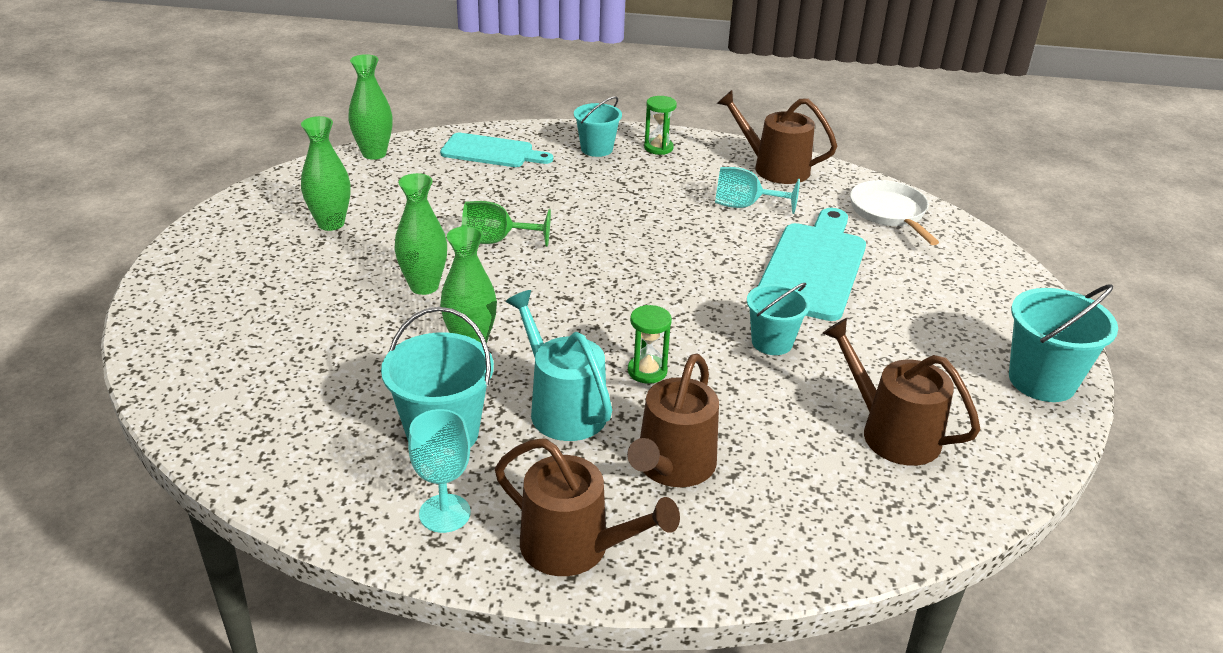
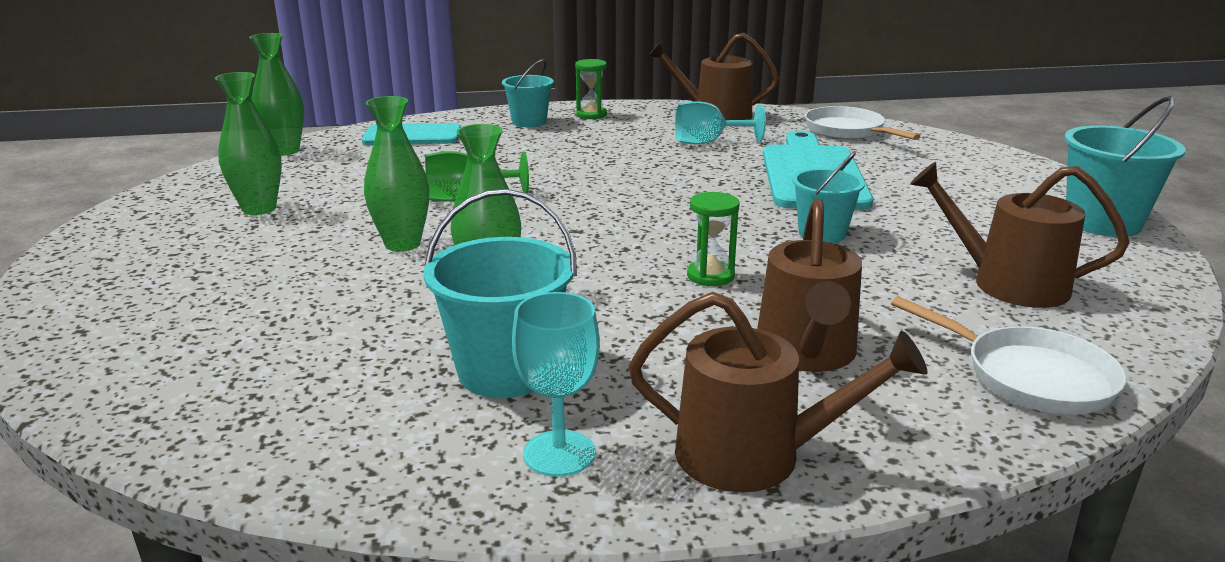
camera: 15 degrees left, 10 degrees down
turquoise watering can [506,290,612,441] -> none
none -> white pan [891,296,1127,415]

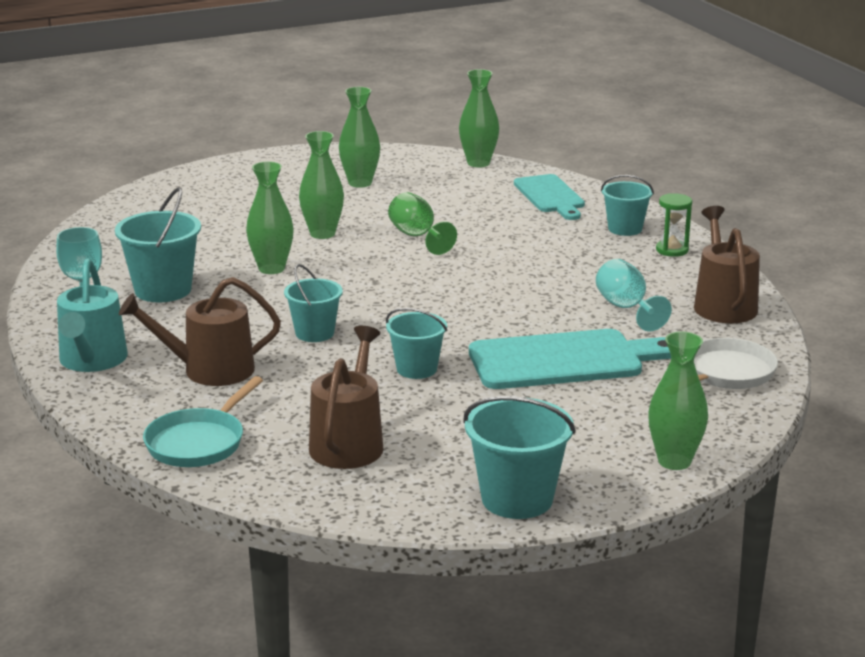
camera: 75 degrees right, 0 degrees up
brown watering can [628,292,927,492] -> turquoise watering can [57,259,128,372]
green hourglass [687,192,740,286] -> turquoise bucket [284,264,343,342]
white pan [891,296,1127,415] -> turquoise pan [143,376,263,467]
none -> green vase [648,331,708,470]

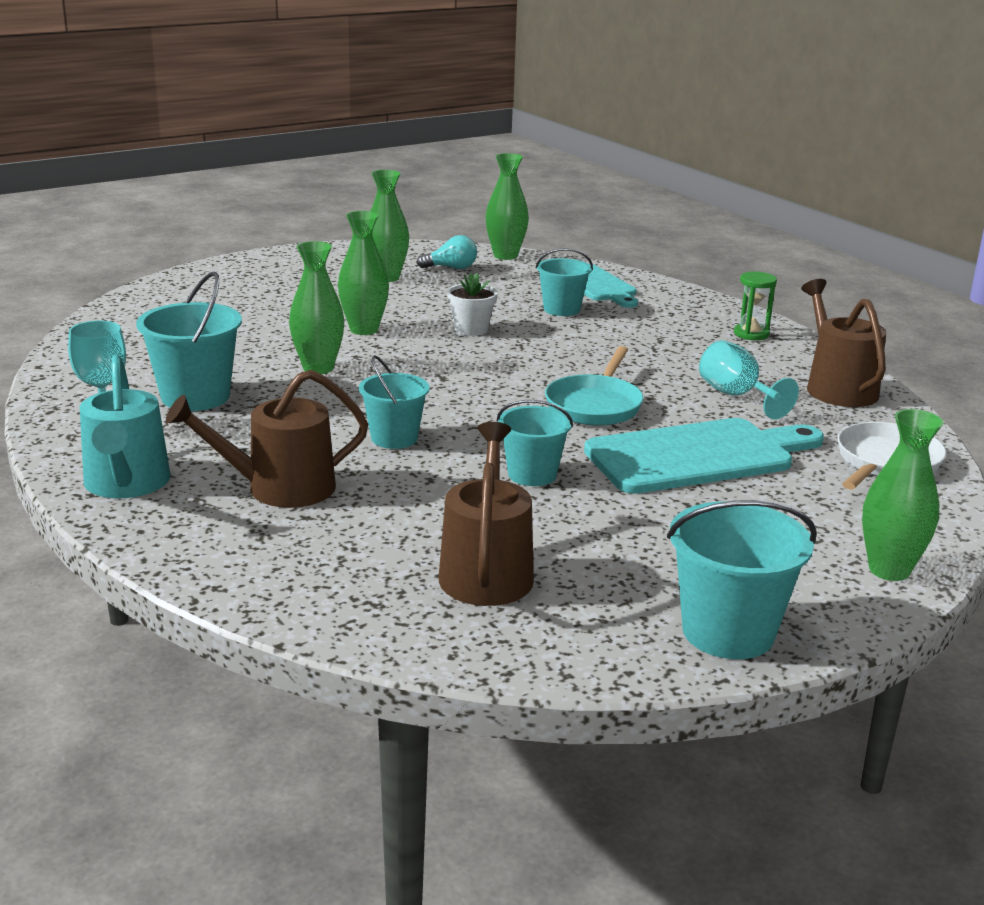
camera: 10 degrees left, 0 degrees up
turquoise pan [143,376,263,467] -> turquoise pan moved to [545,346,643,426]
green goblet [388,192,457,255] -> white flower pot [447,273,498,336]
turquoise bucket [601,175,654,236] -> turquoise bucket moved to [536,248,593,316]
none -> turquoise light bulb [417,235,477,269]

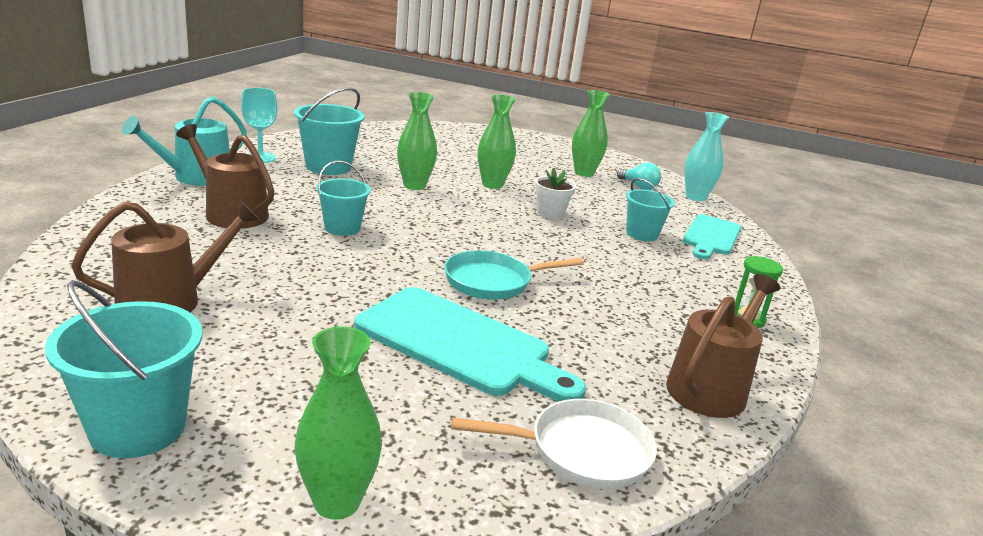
camera: 50 degrees right, 0 degrees up
green vase [486,153,529,260] -> turquoise vase [685,112,729,201]
turquoise bucket [497,400,573,486] -> none
turquoise goblet [699,340,799,419] -> none

